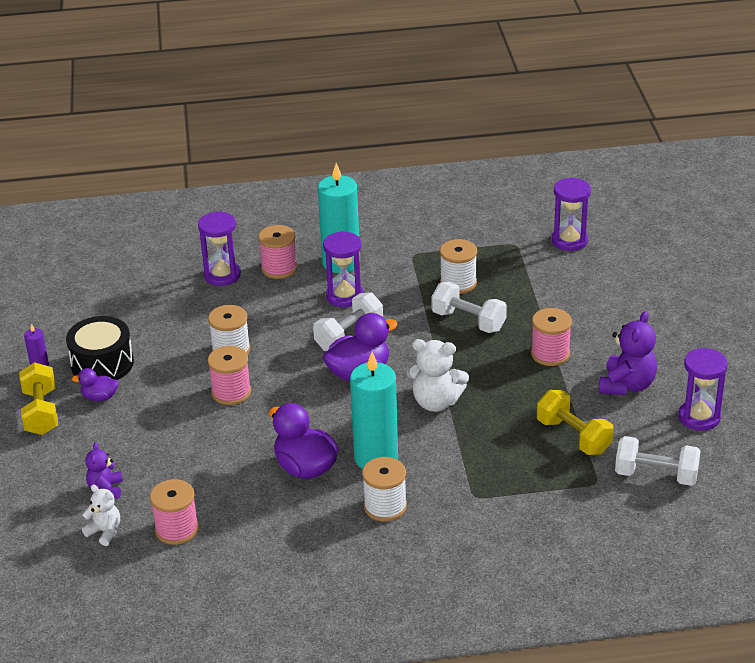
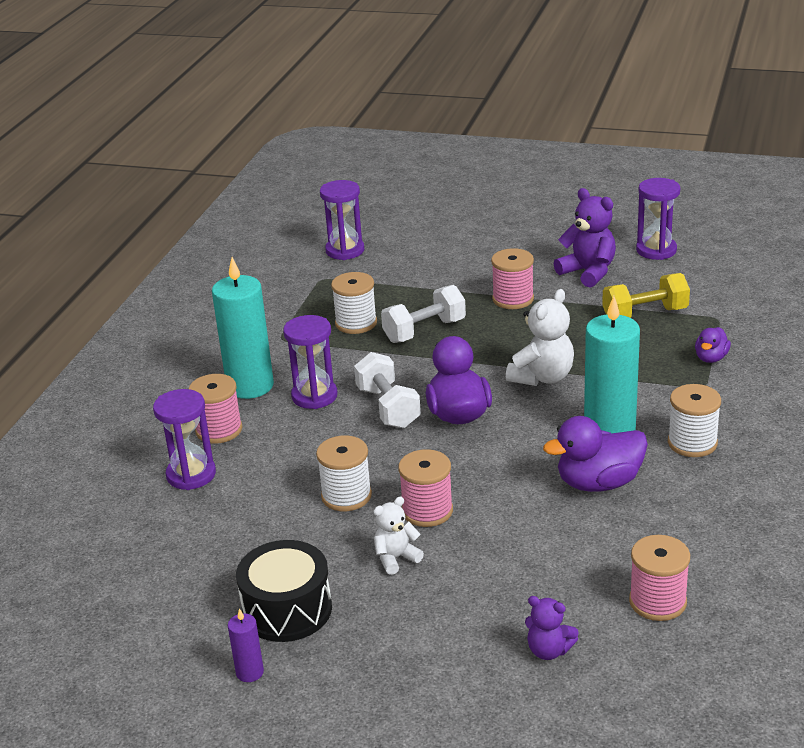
camera: 65 degrees left, 5 degrees down
yellow dumbbell [19,362,58,435] -> none
purple duck [72,368,118,401] -> purple duck moved to [695,327,731,363]
white teddy bear [82,485,120,546] -> white teddy bear moved to [374,497,424,575]
white dumbbell [615,436,701,486] -> none

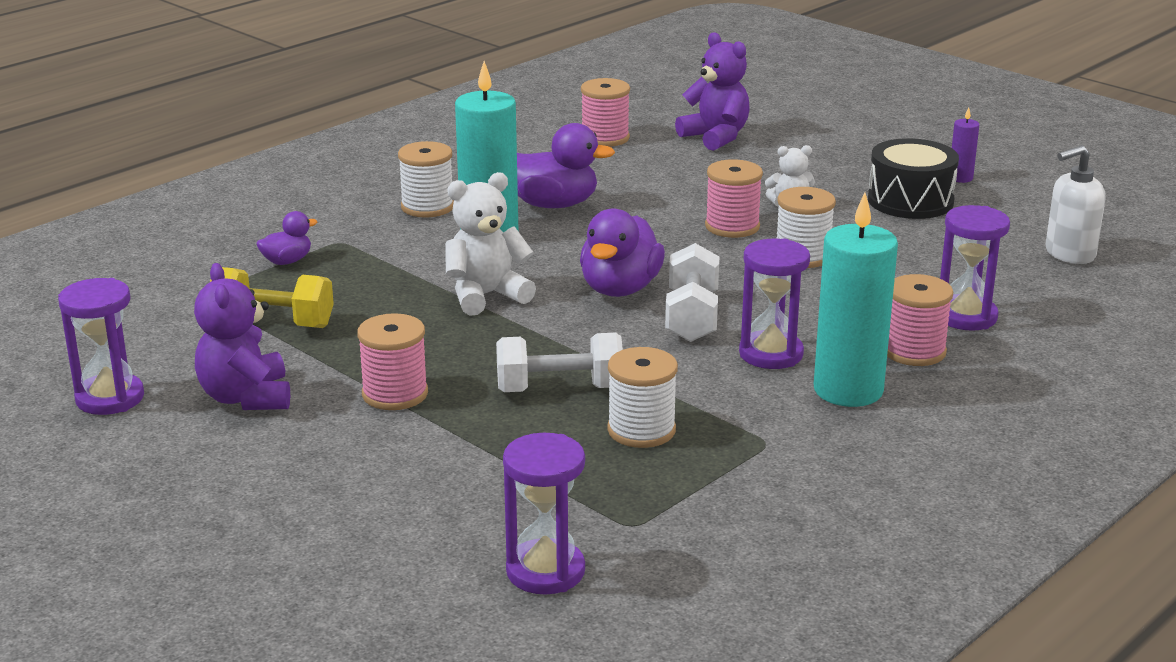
camera: 155 degrees left, 5 degrees down
purple teddy bear [525,596,579,660] -> purple teddy bear [675,32,750,151], size x1.66
none -> white soap dispenser [1045,145,1106,264]

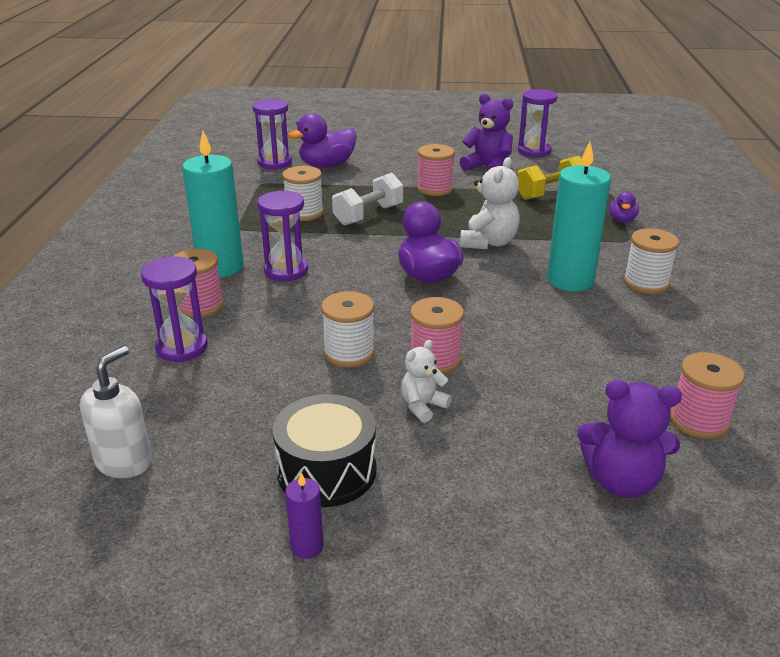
camera: 140 degrees right, 5 degrees up
purple duck [517,123,615,208] -> purple duck moved to [288,113,357,168]
white dumbbell [665,243,719,342] -> none

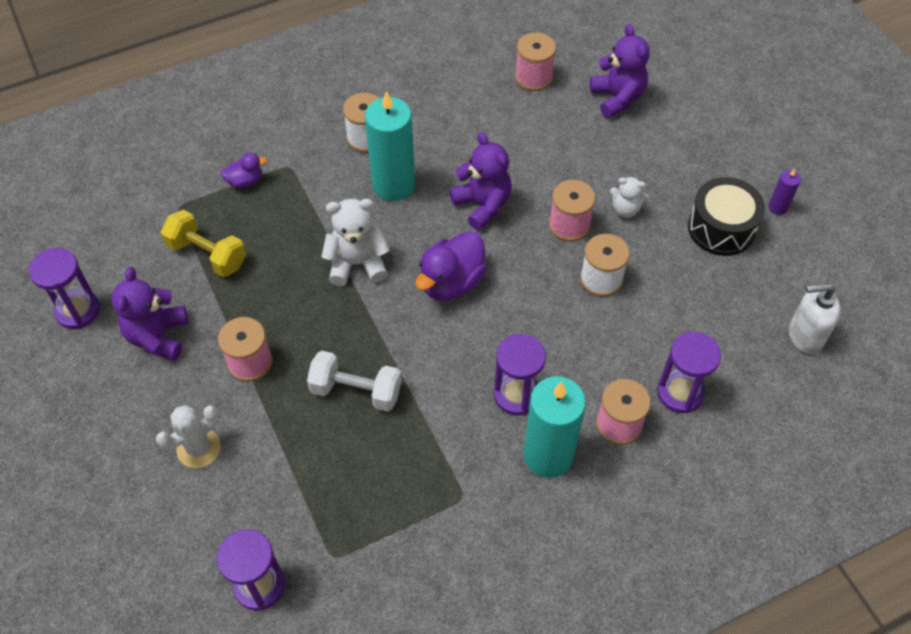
camera: 120 degrees left, 25 degrees up
white spool [282,166,323,221] -> none
purple duck [288,113,357,168] -> none
none -> white cactus [156,405,221,468]
none -> purple teddy bear [449,132,512,231]

